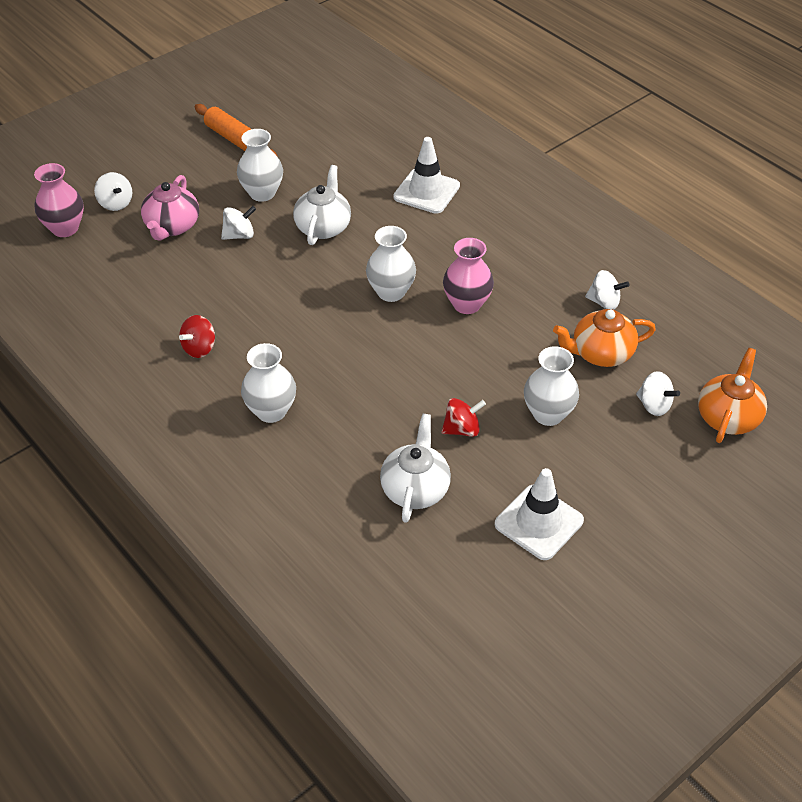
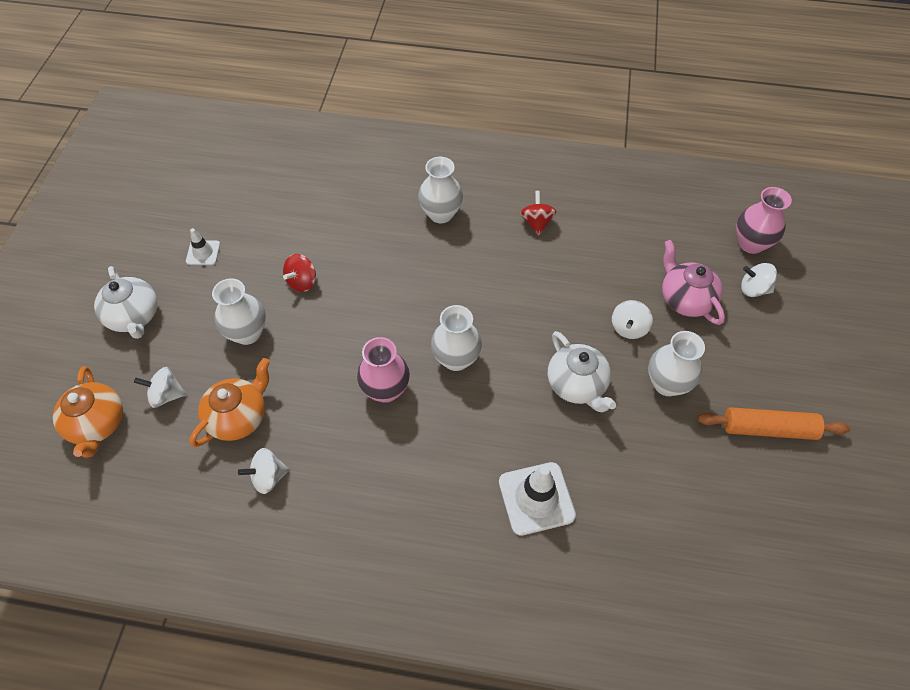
camera: 140 degrees right, 10 degrees up
white teapot [380,414,451,523] -> white teapot moved to [94,266,158,339]
white traffic cone [495,468,584,560] -> white traffic cone [186,228,220,265], size x0.56

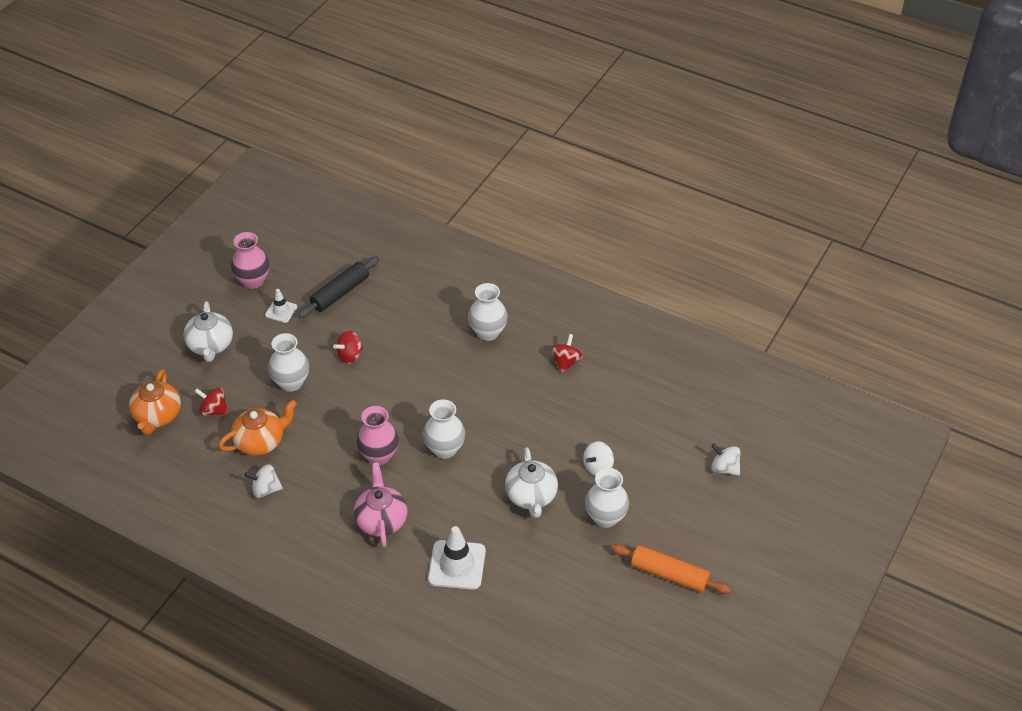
camera: 20 degrees right, 10 degrees down
white spinning top [134,367,186,408] -> red spinning top [194,387,229,416]
pink teapot [662,240,725,325] -> pink teapot moved to [354,462,408,547]
pink vase [736,187,792,254] -> pink vase moved to [231,232,270,289]
none -> black rolling pin [298,256,380,318]

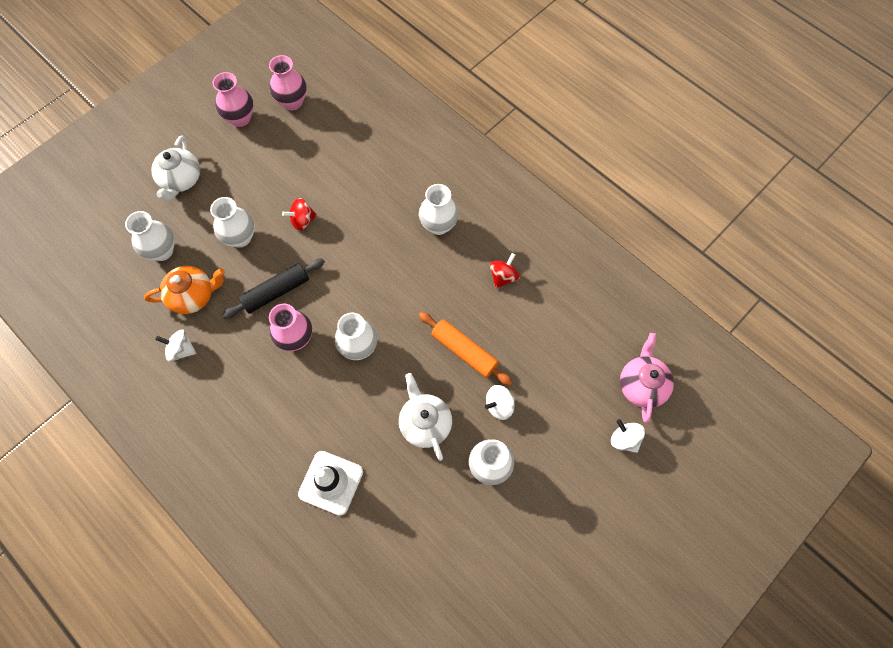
camera: 15 degrees right, 20 degrees up
orange teapot [129,369,181,435] -> none
red spinning top [194,387,229,416] -> white vase [125,211,175,261]
white traffic cone [265,289,297,323] -> none
black rolling pin [298,256,380,318] -> black rolling pin moved to [222,258,325,319]
pink teapot [354,462,408,547] -> pink teapot moved to [620,333,674,423]
white teapot [505,447,558,518] -> white teapot turned 150 degrees clockwise [399,373,452,461]
orange rolling pin [611,544,731,594] -> orange rolling pin moved to [419,312,513,386]
none -> pink vase [269,55,307,110]

